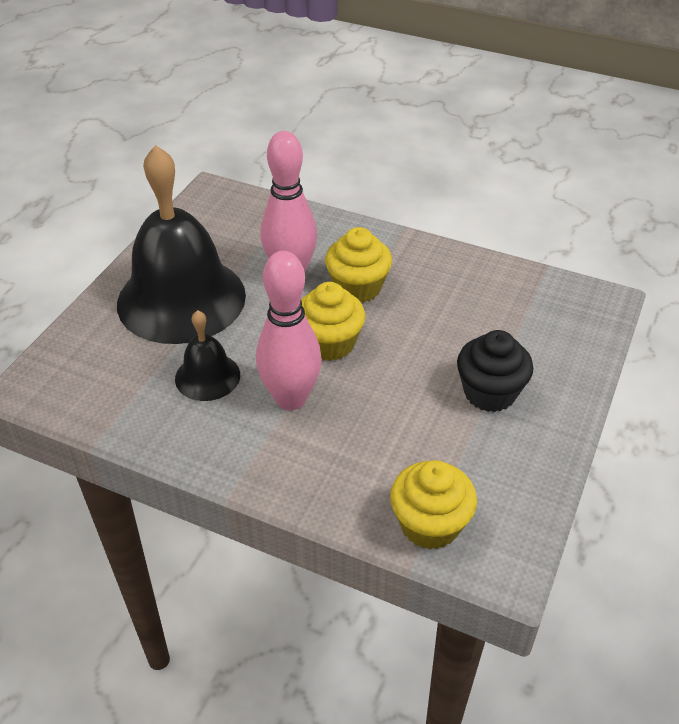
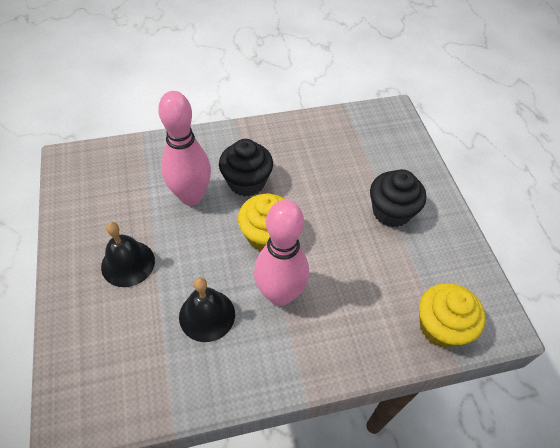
camera: 40 degrees left, 10 degrees up
black bell [117,145,246,344] -> black bell [101,222,155,287], size x0.47
yellow cupcake [325,227,392,303] -> black cupcake [219,139,273,197]

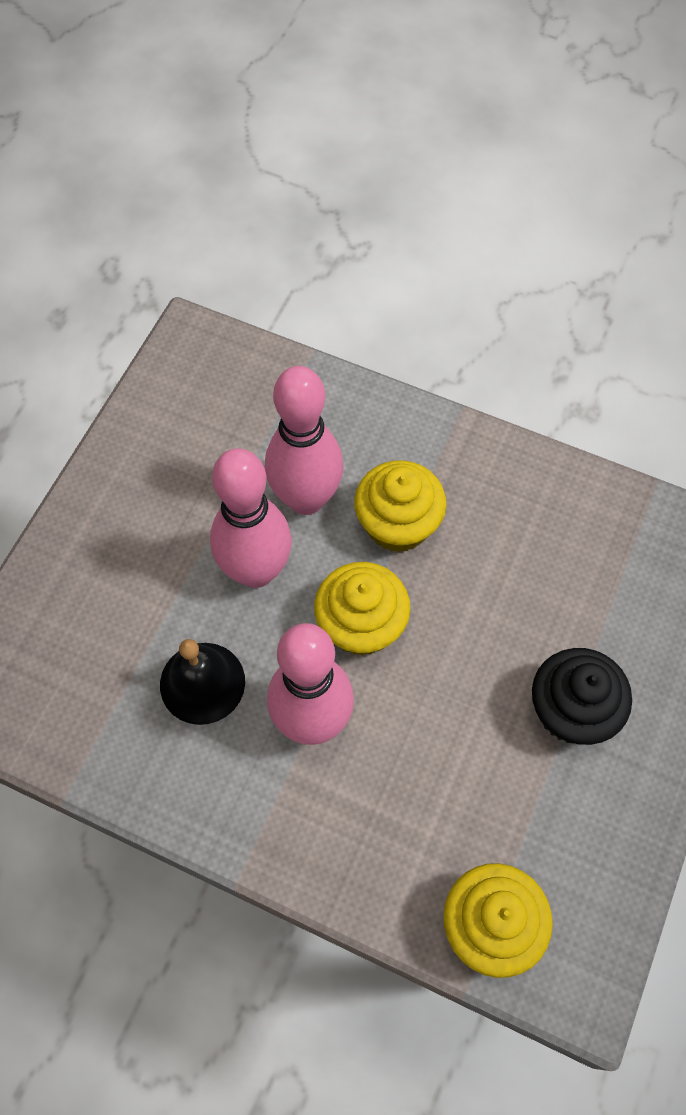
camera: 40 degrees right, 10 degrees up
black bell [101,222,155,287] -> none
black cupcake [219,139,273,197] -> yellow cupcake [354,460,446,552]
none -> pink bowling pin [210,448,292,588]

